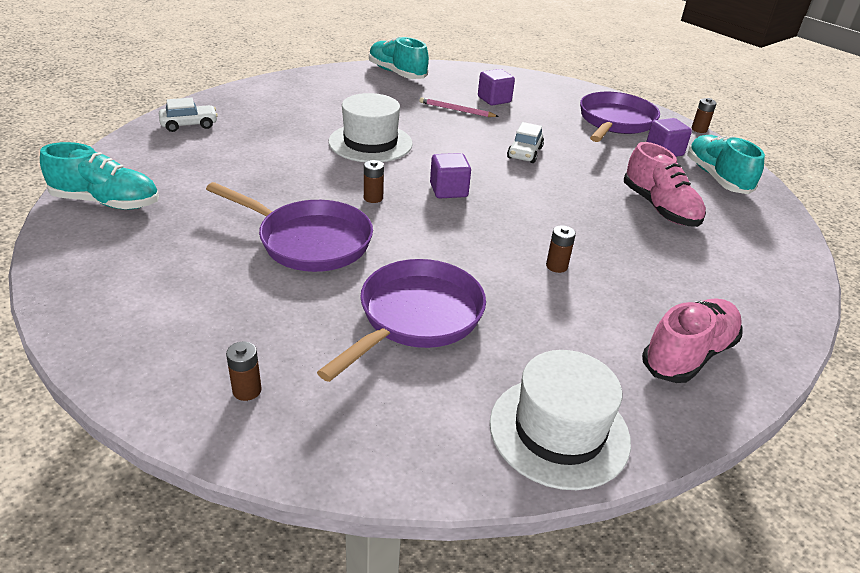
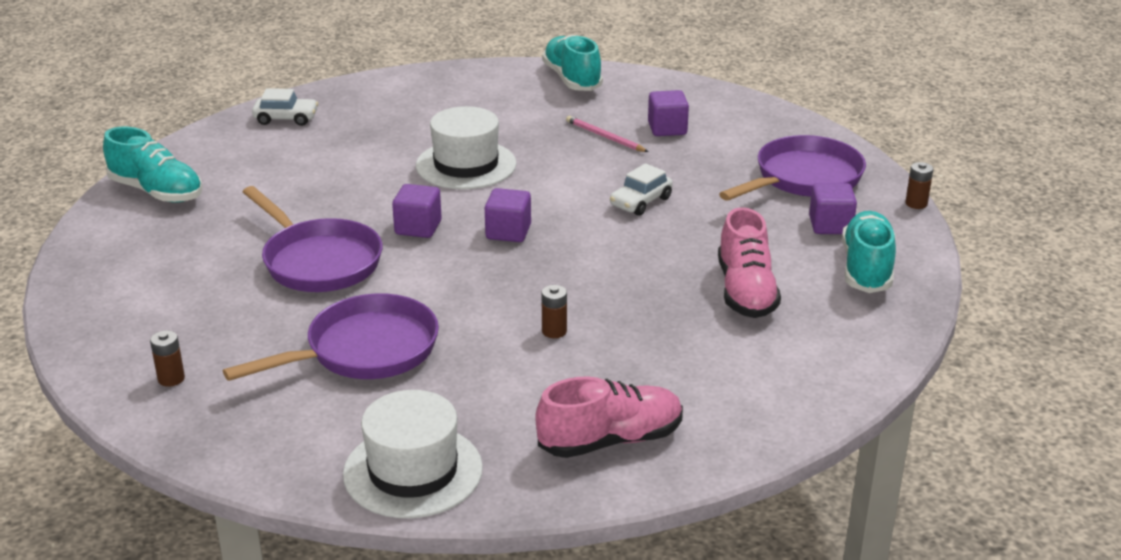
camera: 25 degrees right, 5 degrees down
brown battery [364,160,384,203] -> purple cube [392,184,442,238]

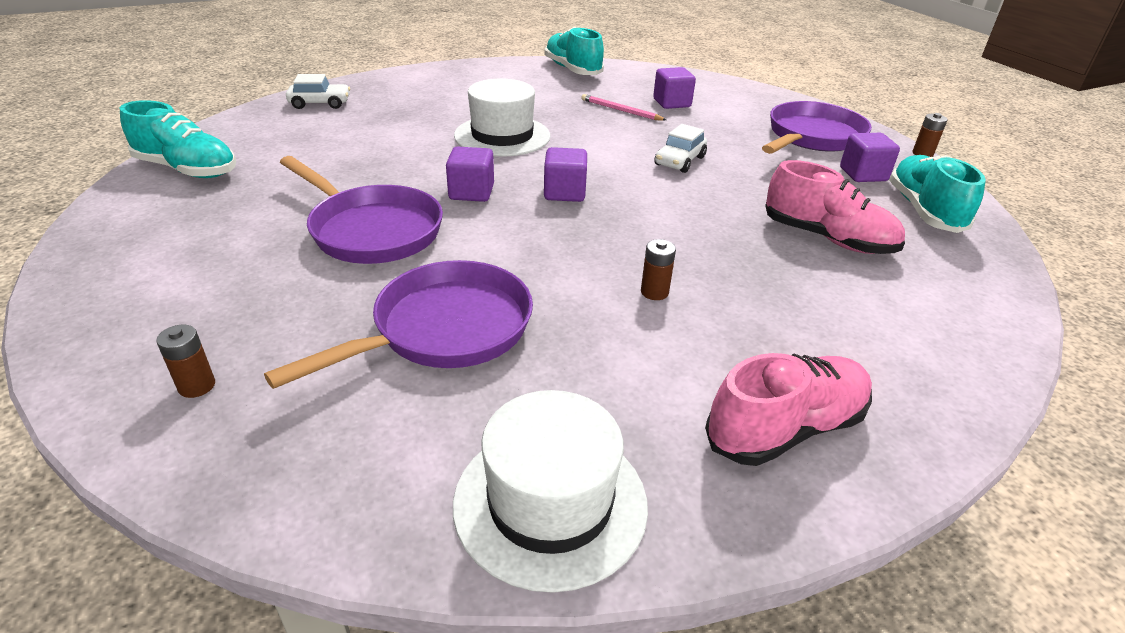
camera: 10 degrees left, 5 degrees up
pink shoe [718,207,781,318] -> pink shoe turned 45 degrees counterclockwise [765,160,905,254]

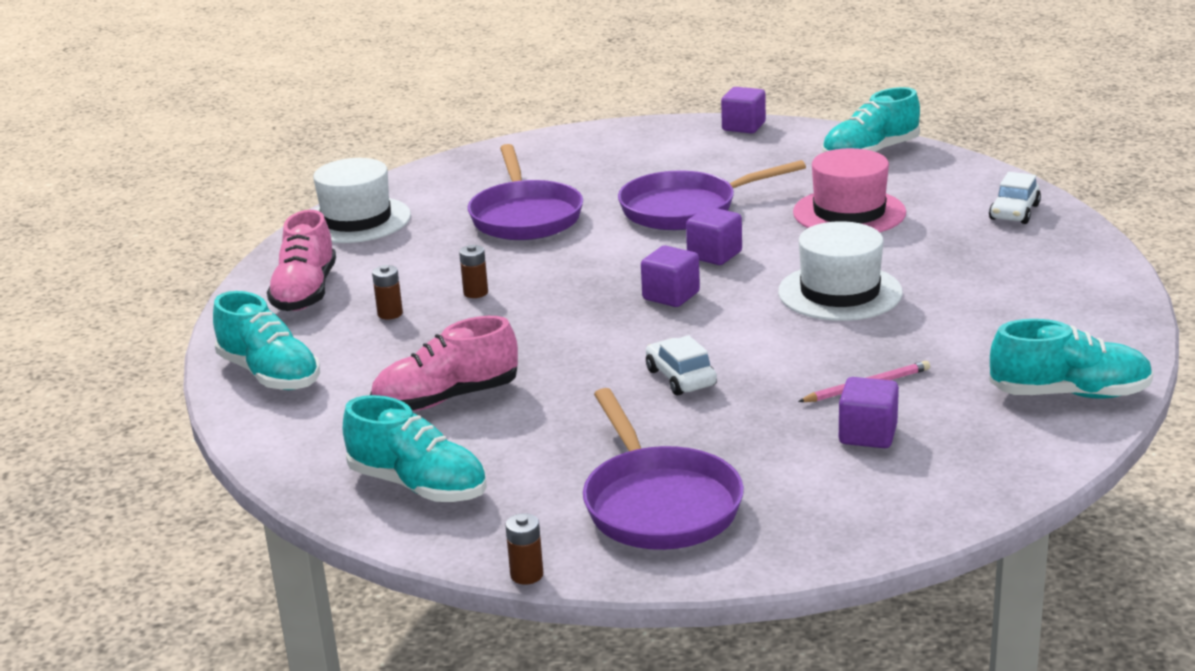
camera: 125 degrees right, 10 degrees down
brown battery [156,325,215,398] -> brown battery moved to [372,265,403,320]
purple cube [840,133,900,182] -> purple cube moved to [721,87,766,133]
none -> turquoise shoe [213,291,320,390]
none -> pink hat [793,148,906,232]

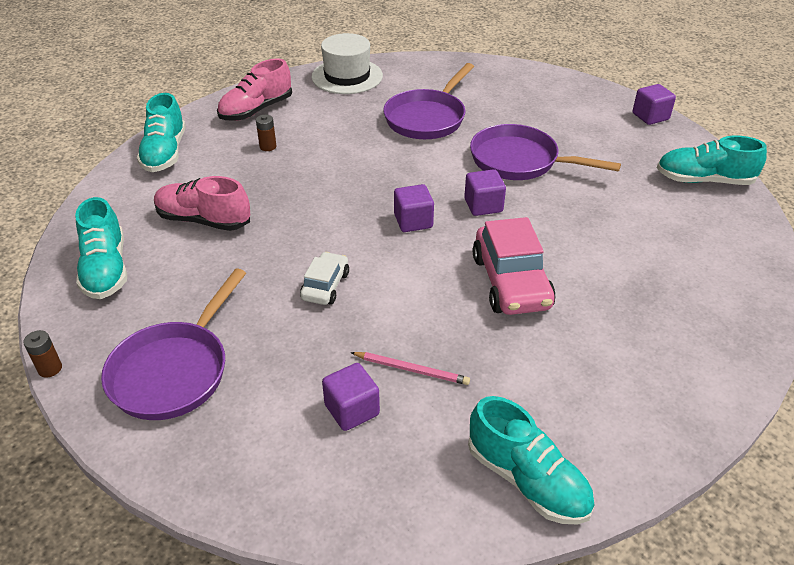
camera: 40 degrees right, 15 degrees up
brown battery [459,245,488,298] -> none
white hat [778,221,903,321] -> pink car [473,217,556,315]
pink hat [793,148,906,232] -> none
white car [989,172,1041,224] -> none

